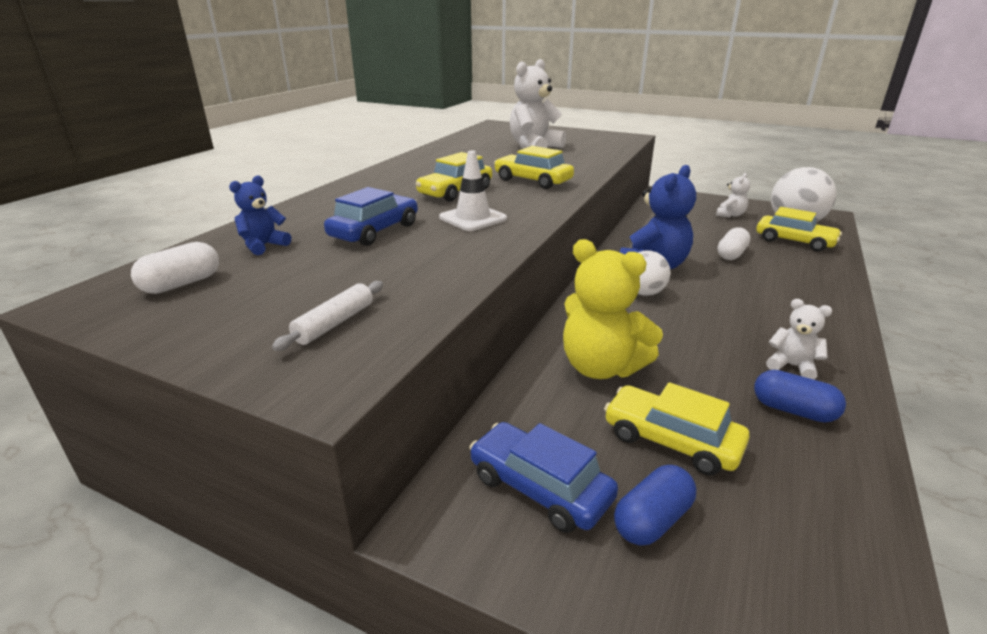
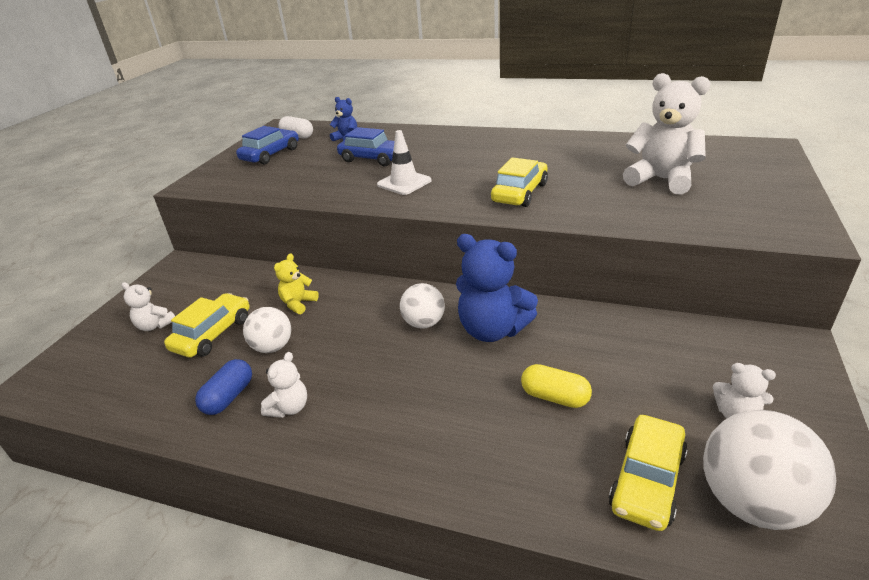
camera: 85 degrees right, 5 degrees up
white rolling pin [272,281,383,351] -> none
yellow car [416,152,492,202] -> none
blue car [470,422,618,533] -> blue car moved to [236,126,299,164]
yellow teddy bear [563,239,663,379] -> yellow teddy bear [274,253,319,314], size x0.52
blue capsule [614,465,696,545] -> white teddy bear [122,282,175,331]
white capsule [718,227,750,260] -> yellow capsule [521,364,592,408]
none -> white ball [243,307,291,353]

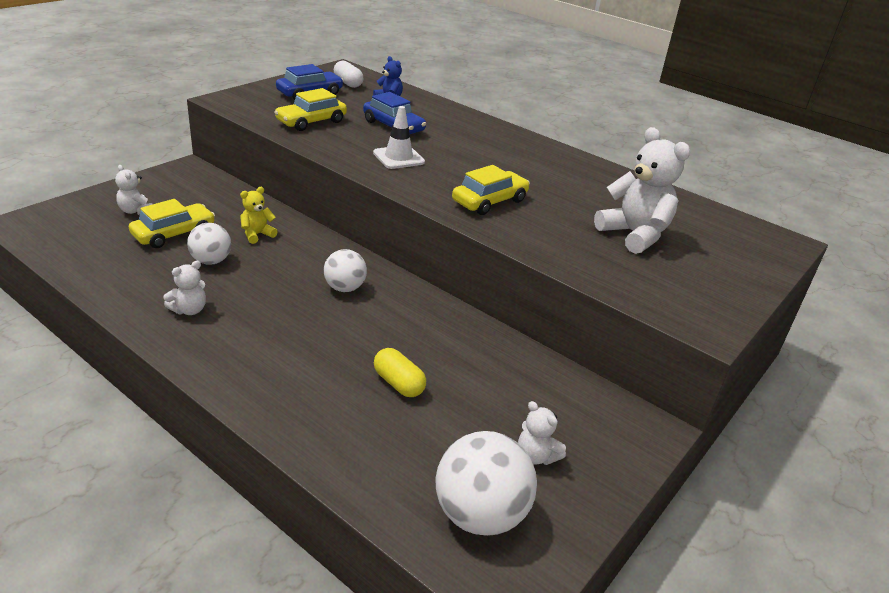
camera: 15 degrees right, 0 degrees up
blue capsule [195,359,252,415] -> none
blue teddy bear [456,234,538,342] -> none
yellow car [609,415,688,531] -> yellow car moved to [274,88,347,131]

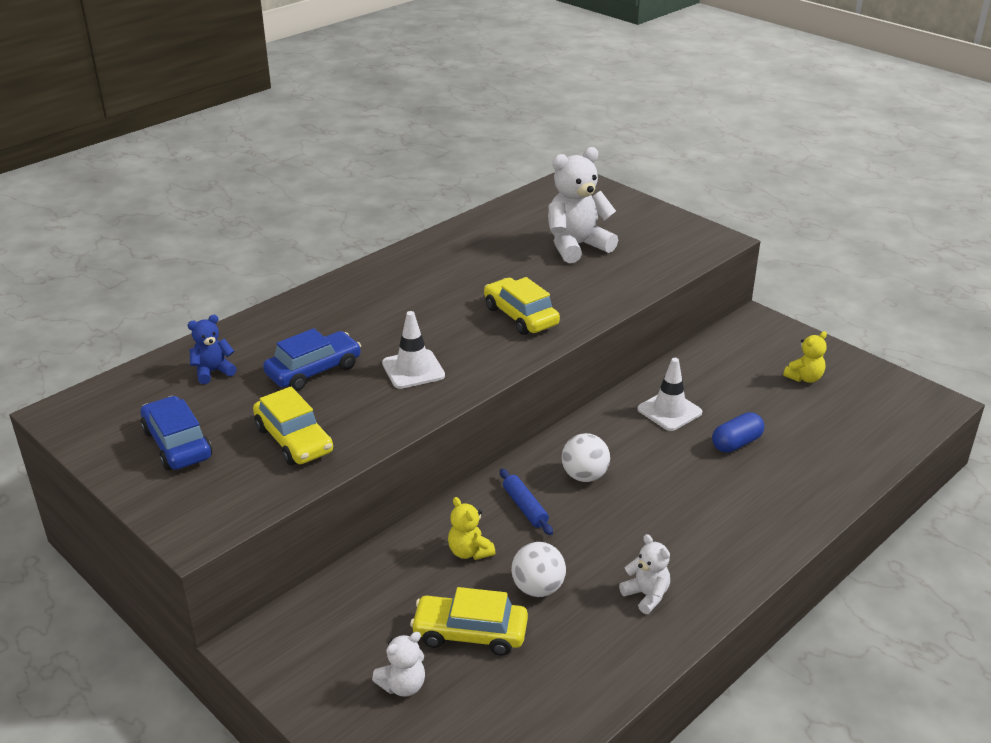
camera: 80 degrees left, 0 degrees up
yellow car [129,199,215,248] -> yellow car turned 45 degrees counterclockwise [410,587,528,656]
white capsule [334,61,363,88] -> none
yellow capsule [374,348,426,397] -> blue capsule [712,412,764,453]
white ball [435,431,537,536] -> none
white teddy bear [518,401,566,465] -> yellow teddy bear [783,331,827,383]
none -> blue rolling pin [500,469,553,535]
none -> white traffic cone [638,358,702,431]

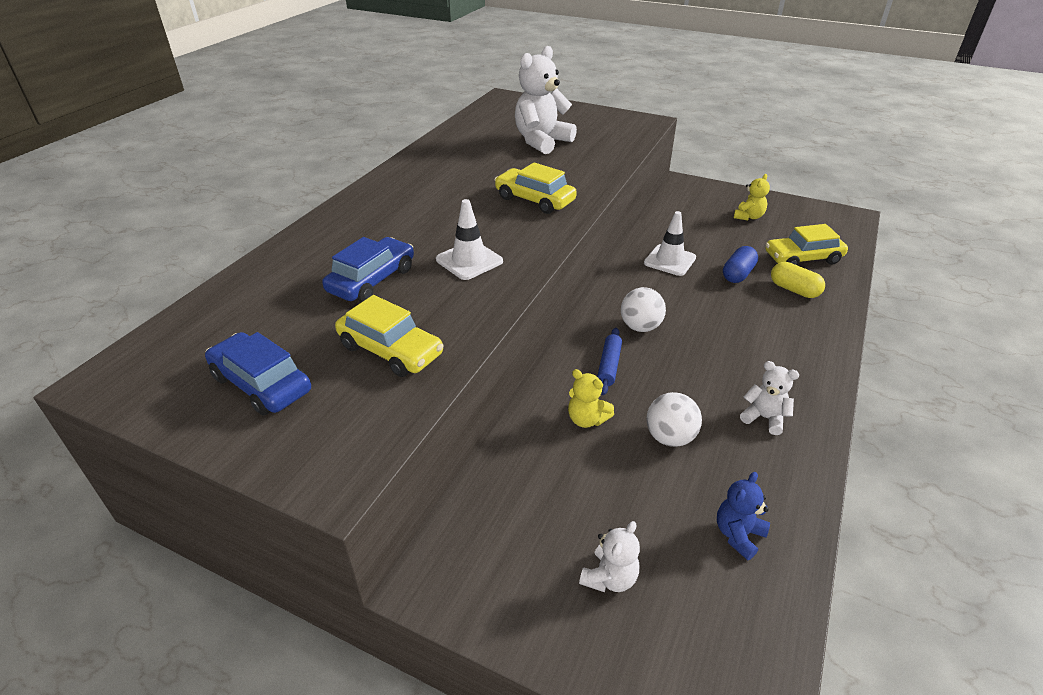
camera: 20 degrees left, 5 degrees up
blue teddy bear [188,315,237,384] -> blue teddy bear moved to [717,472,770,560]
yellow car [410,587,528,656] -> yellow car moved to [765,224,848,266]
blue rolling pin [500,469,553,535] -> blue rolling pin turned 60 degrees clockwise [597,328,622,395]
none -> yellow capsule [771,262,825,298]

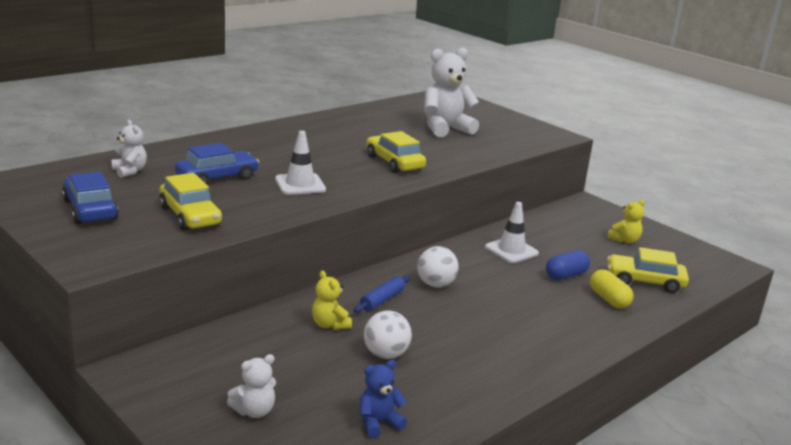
camera: 20 degrees right, 15 degrees down
white teddy bear [740,361,799,435] -> white teddy bear moved to [111,120,147,178]

